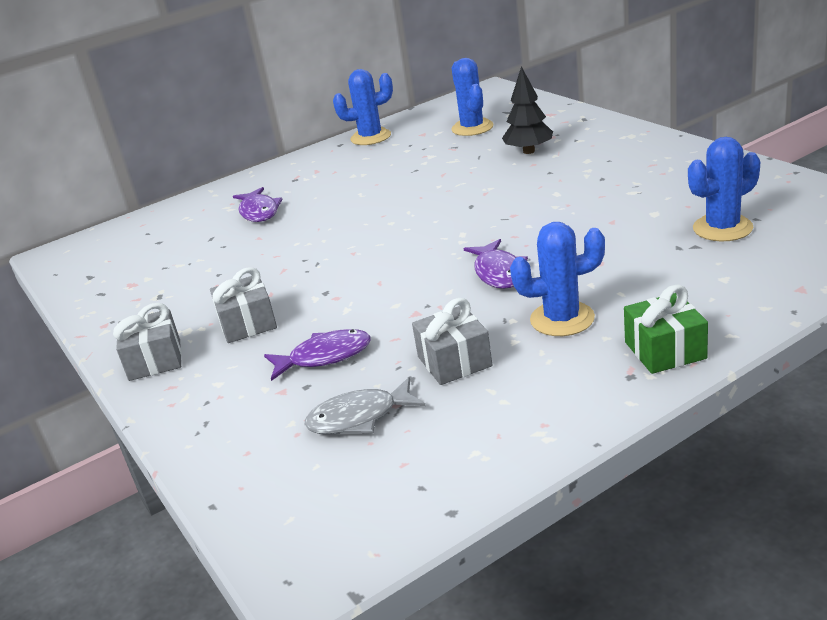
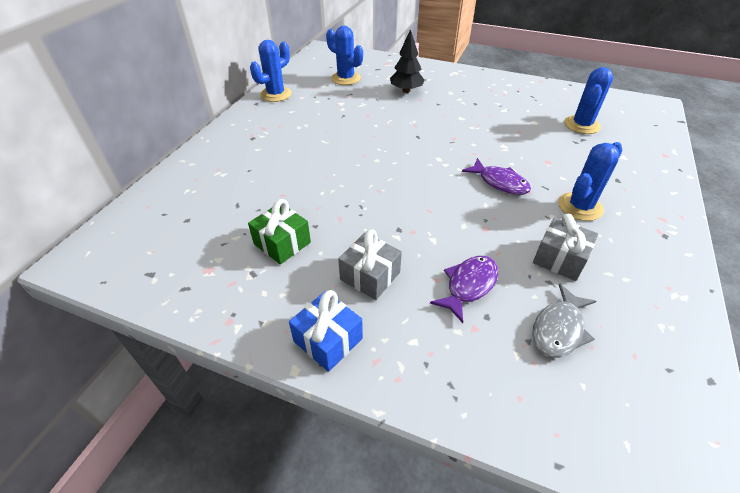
camera: 40 degrees left, 15 degrees up
grey gift [113,303,182,381] -> blue gift [289,290,363,372]
purple fish [233,187,283,222] -> none
green gift [624,285,708,374] -> green gift moved to [248,199,311,264]

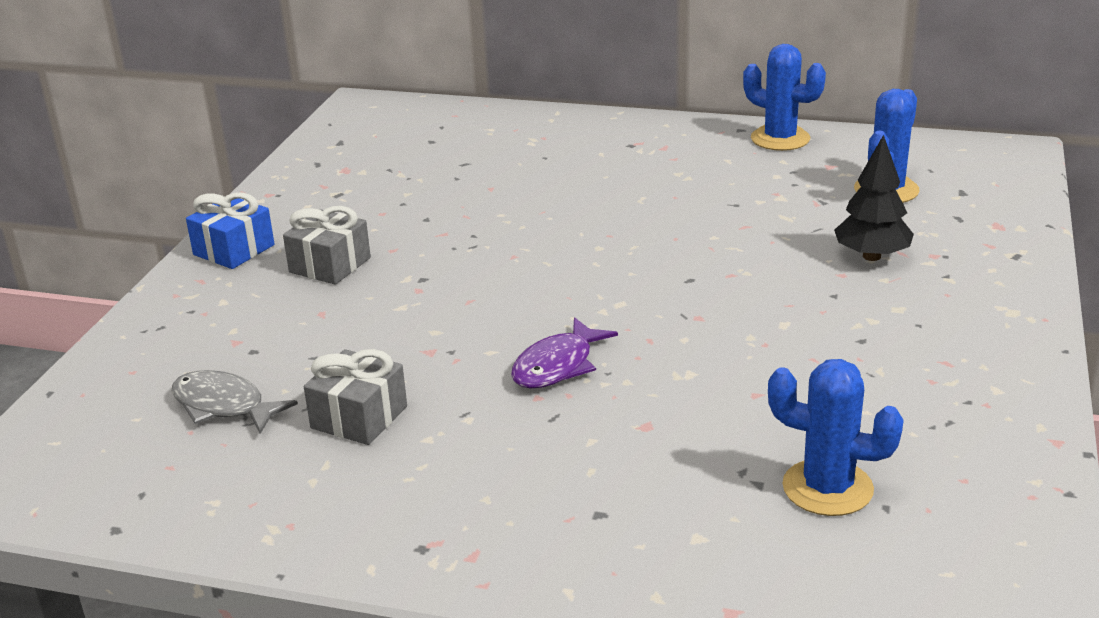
camera: 85 degrees right, 15 degrees down
green gift [248,199,311,264] -> none
purple fish [430,256,498,323] -> none
blue cactus [558,142,622,221] -> none

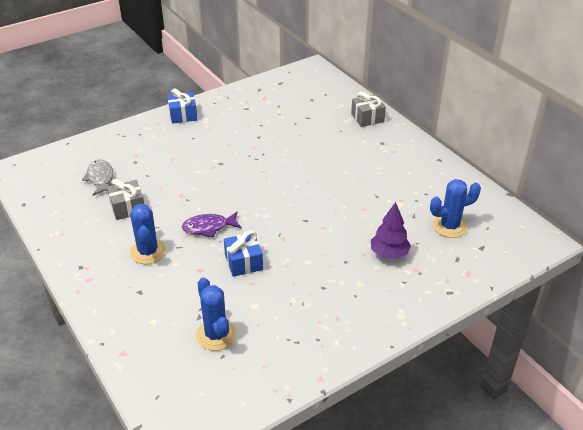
camera: 40 degrees right, 10 degrees up
grey gift [283,206,371,285] -> grey gift moved to [351,92,386,127]
blue cactus [743,44,826,151] -> blue cactus moved to [130,204,166,264]
black tree [834,135,914,261] -> purple tree [371,202,411,259]
none -> blue gift [224,230,263,277]

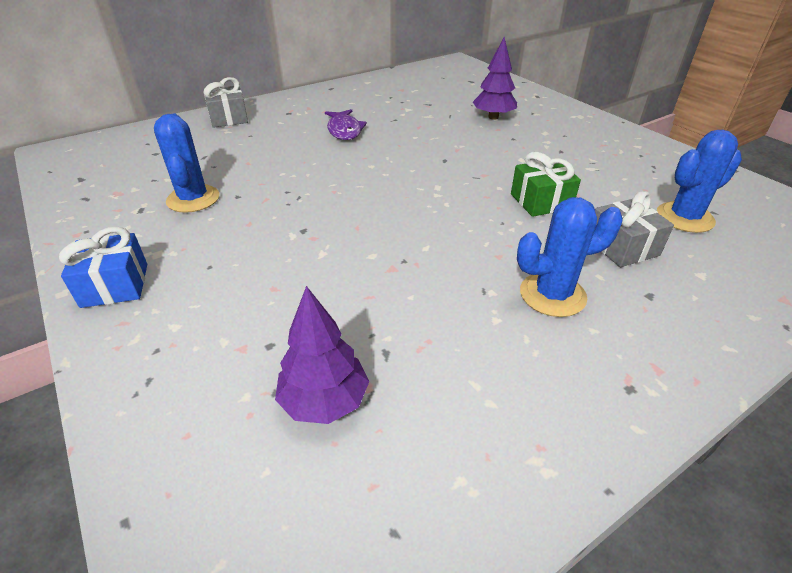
camera: 90 degrees left, 0 degrees up
grey fish [82,160,113,196] -> purple tree [275,286,369,424]
grey gift [107,179,144,220] -> grey gift moved to [595,191,674,267]
purple fish [182,212,242,238] -> purple fish moved to [325,109,367,140]
blue gift [224,230,263,277] -> green gift [511,152,581,217]
blue cactus [430,179,481,238] -> blue cactus moved to [154,114,220,213]

